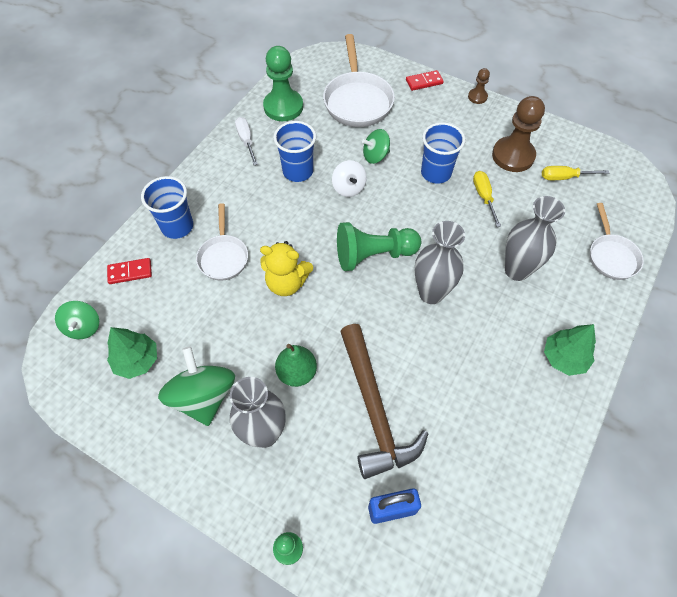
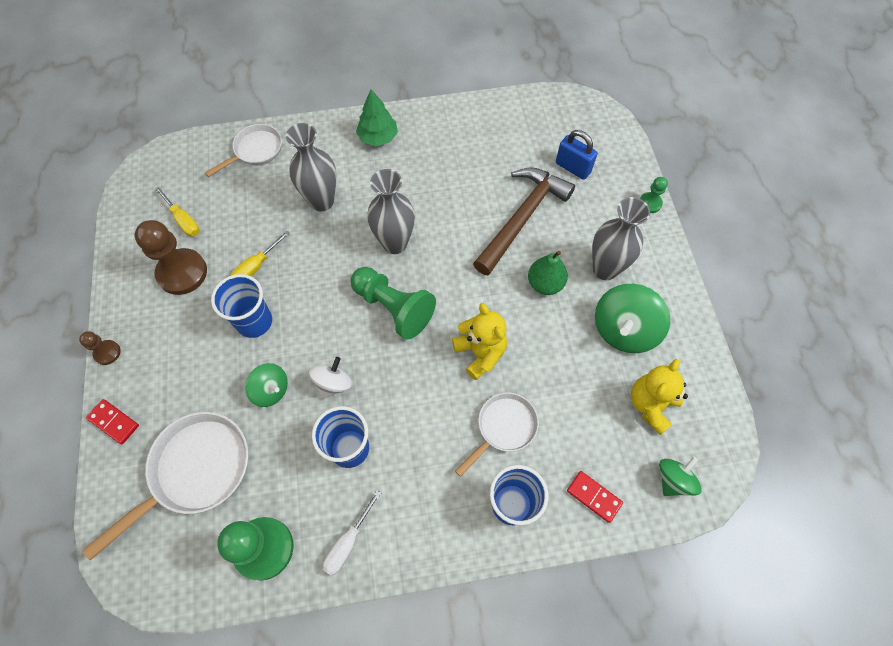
camera: 130 degrees left, 5 degrees up
green tree [107,327,157,379] -> yellow teddy bear [631,359,688,435]

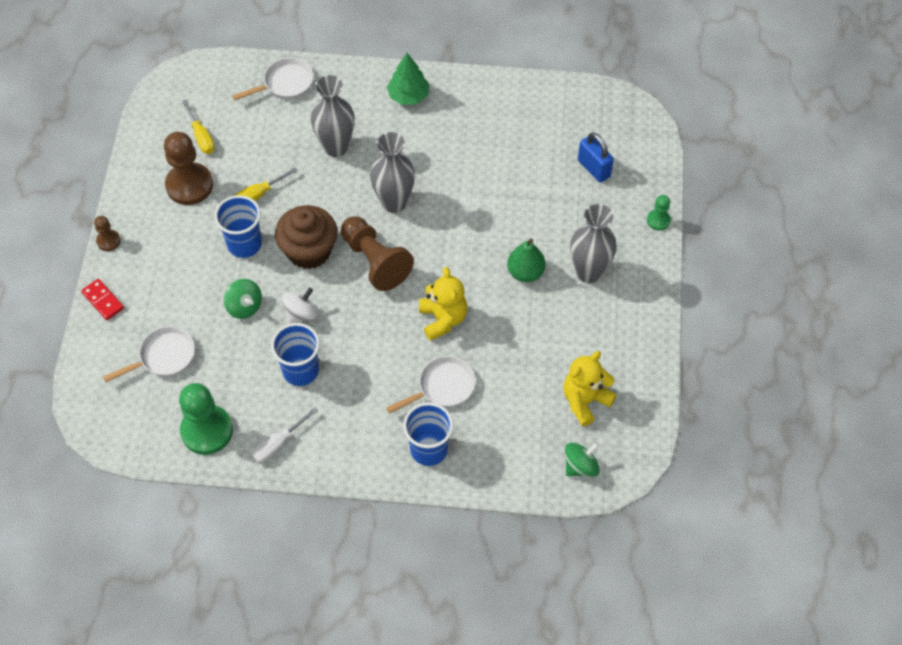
camera: 15 degrees right, 5 degrees down
white pan [82,412,248,561] -> white pan [103,326,195,382], size x0.62
green pawn [350,267,436,340] -> brown pawn [341,216,414,291]
brown hammer [473,167,575,275] -> none
red domino [567,471,623,523] -> none
green spinning top [595,284,670,353] -> none
none -> brown cupcake [275,205,337,269]

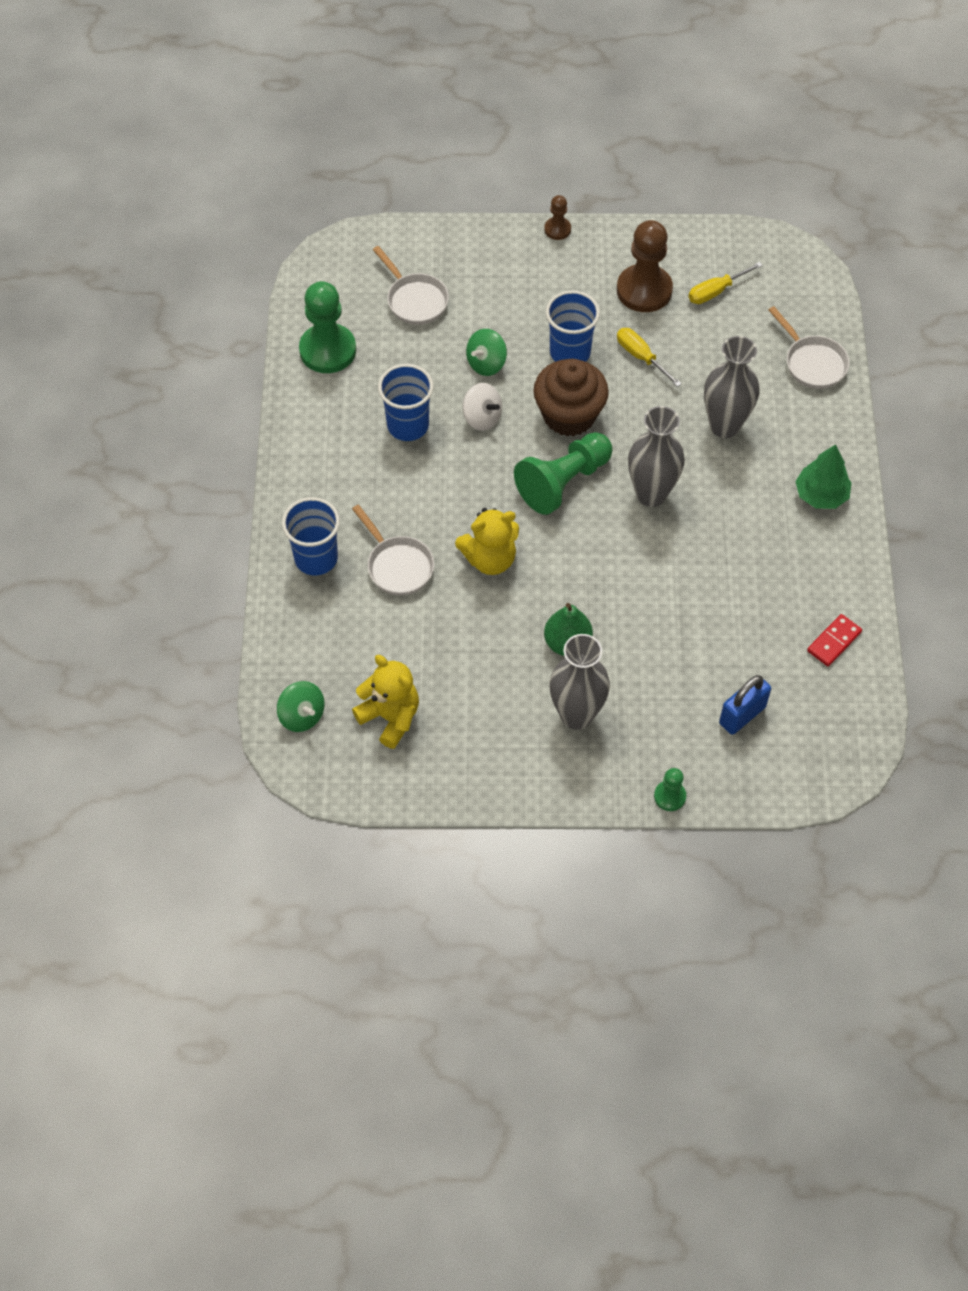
camera: 85 degrees right, 0 degrees up
red domino [81,279,124,320] -> red domino moved to [807,614,862,667]
white screwdriver [252,407,318,463] -> none
brown pawn [341,216,414,291] -> green pawn [514,432,613,515]

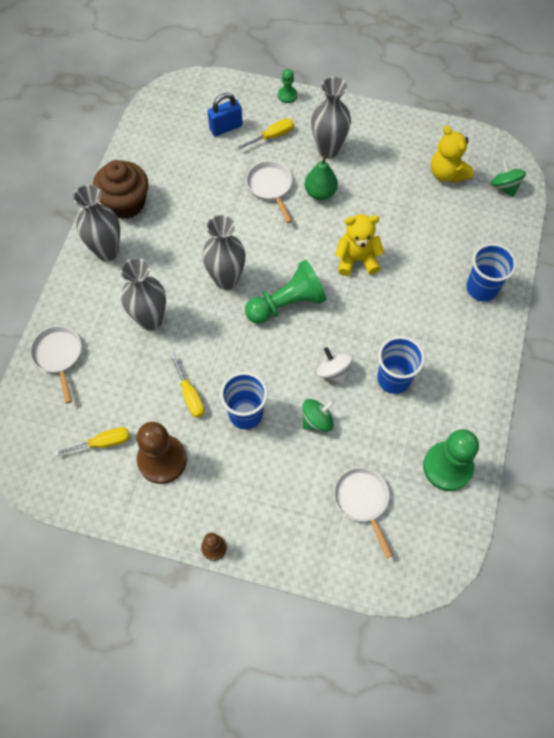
camera: 165 degrees left, 5 degrees up
white pan [352,505,434,595] -> white pan moved to [246,161,292,223]
brown cupcake [533,359,609,436] -> brown cupcake moved to [93,160,148,219]
green tree [795,444,852,509] -> grey vase [73,184,120,261]
red domino [807,614,862,667] -> none
none -> yellow screwdriver [238,118,294,150]

